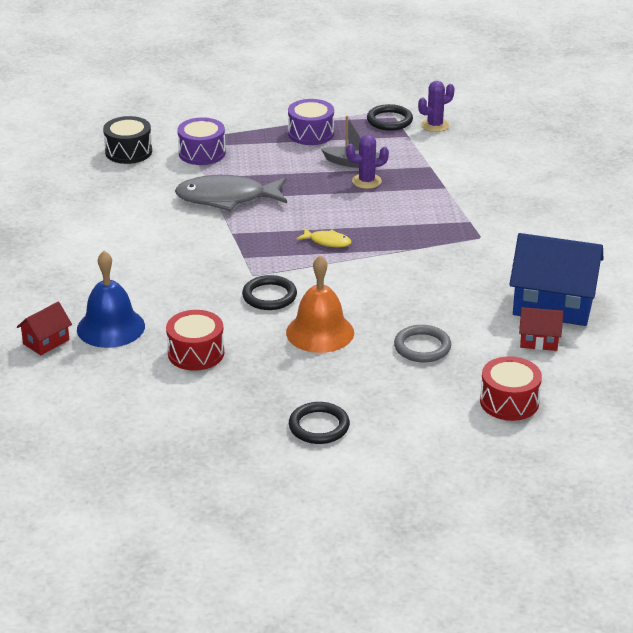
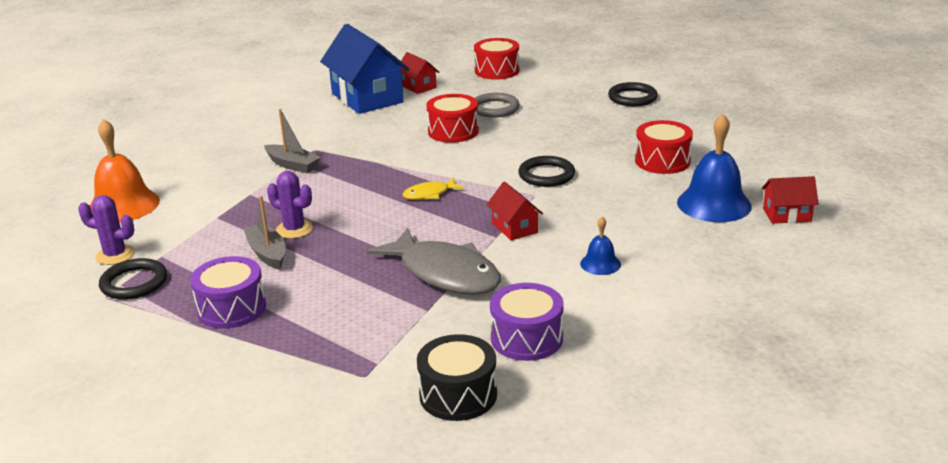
camera: 135 degrees left, 5 degrees down
purple drum [177,117,226,165] -> purple drum moved to [490,283,564,361]
orange bell [286,255,354,353] -> orange bell moved to [90,119,160,223]
yellow fish [296,228,352,247] -> yellow fish turned 90 degrees counterclockwise [403,178,464,200]
none -> grey boat [264,109,321,173]
none -> red drum [426,94,479,143]
none -> red house [487,182,543,240]
none -> blue bell [580,217,621,275]

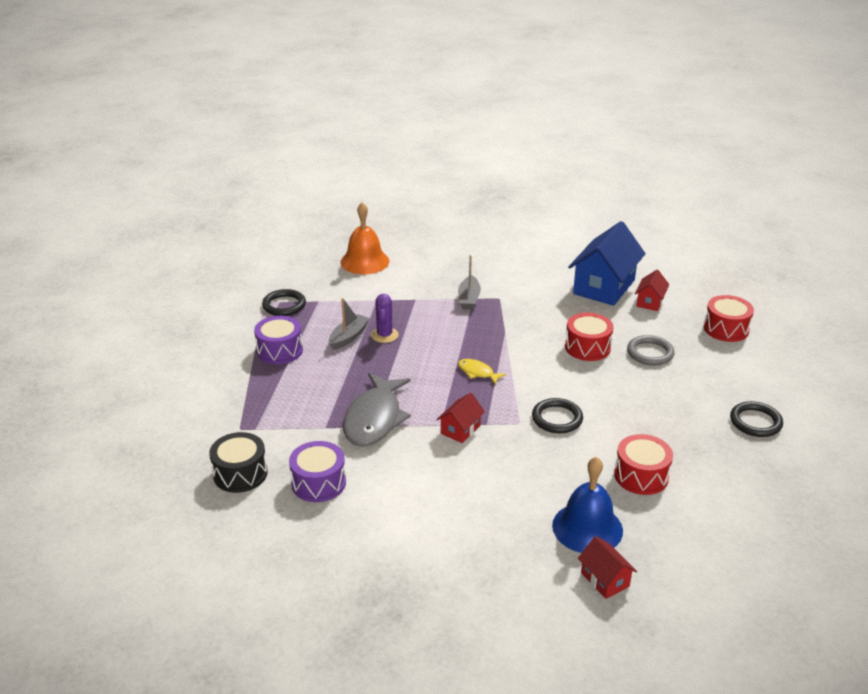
camera: 60 degrees right, 5 degrees up
purple cactus [78,195,135,265] -> none
blue bell [580,217,621,275] -> none

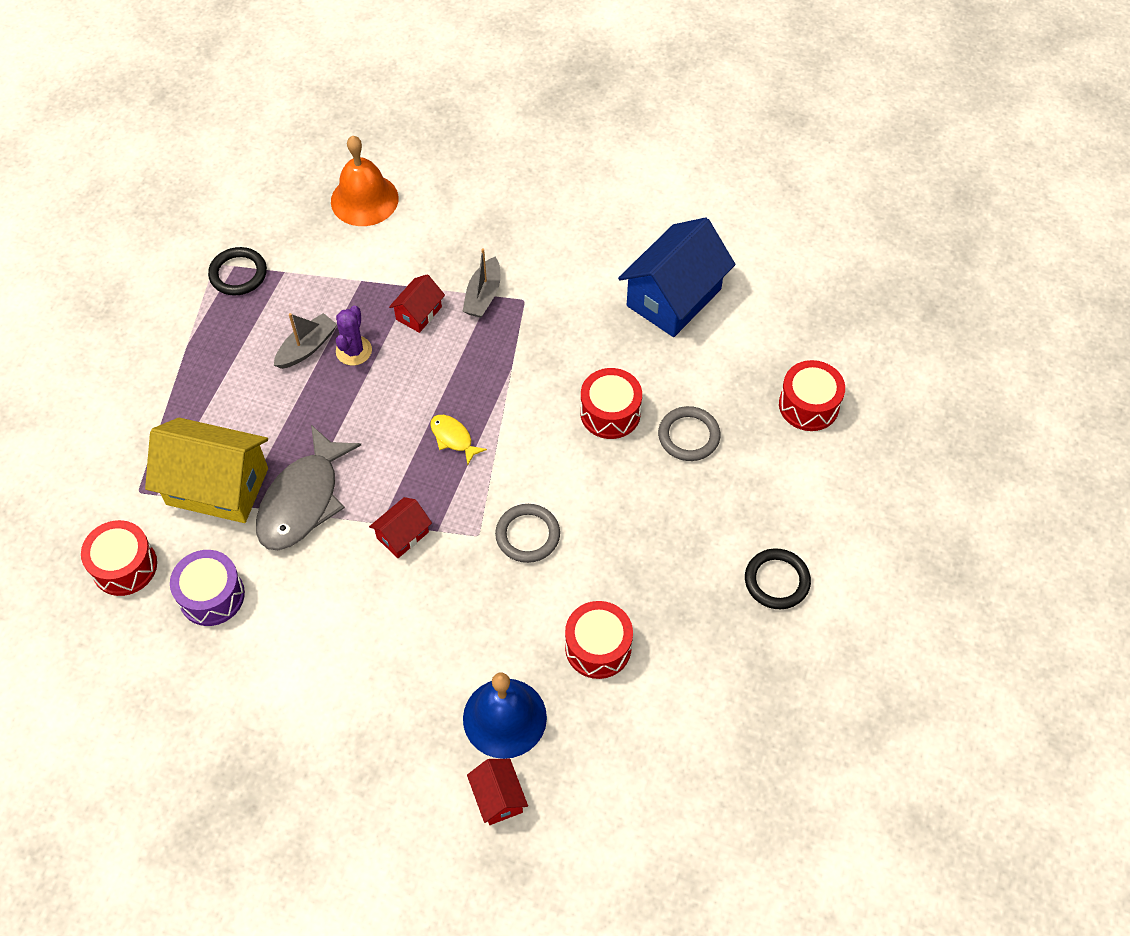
camera: 10 degrees right, 25 degrees up
black drum [209,432,268,493] -> red drum [81,520,157,596]
purple drum [254,316,303,364] -> none
black ring [532,398,583,433] -> grey ring [495,504,560,563]
red house [635,270,669,311] -> red house moved to [389,274,445,333]
none -> yellow house [145,418,268,523]

